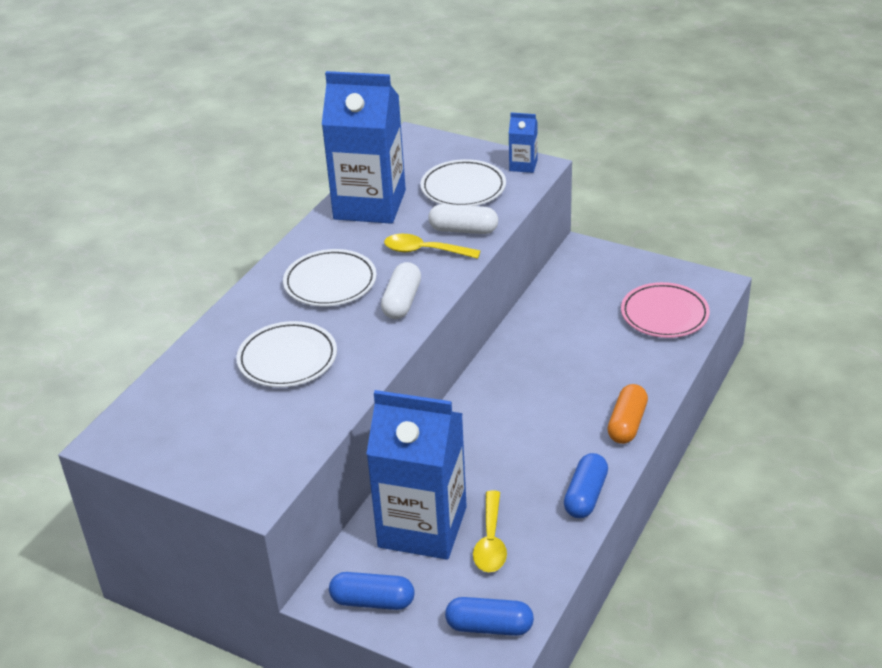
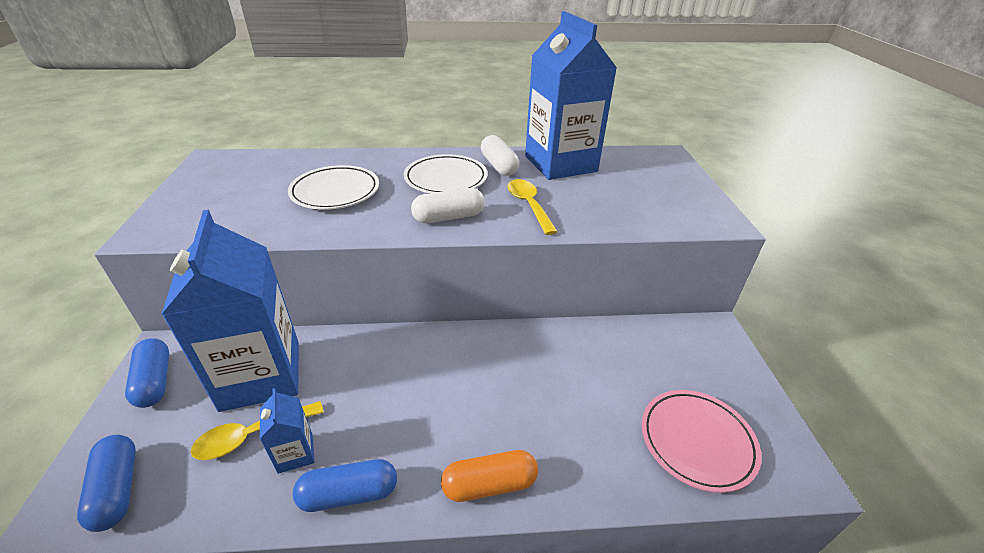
camera: 55 degrees right, 0 degrees up
white plate [421,159,506,206] -> none
white capsule [428,204,498,234] -> white capsule moved to [481,135,519,176]
blue carton [509,113,538,173] -> blue carton moved to [260,388,315,474]

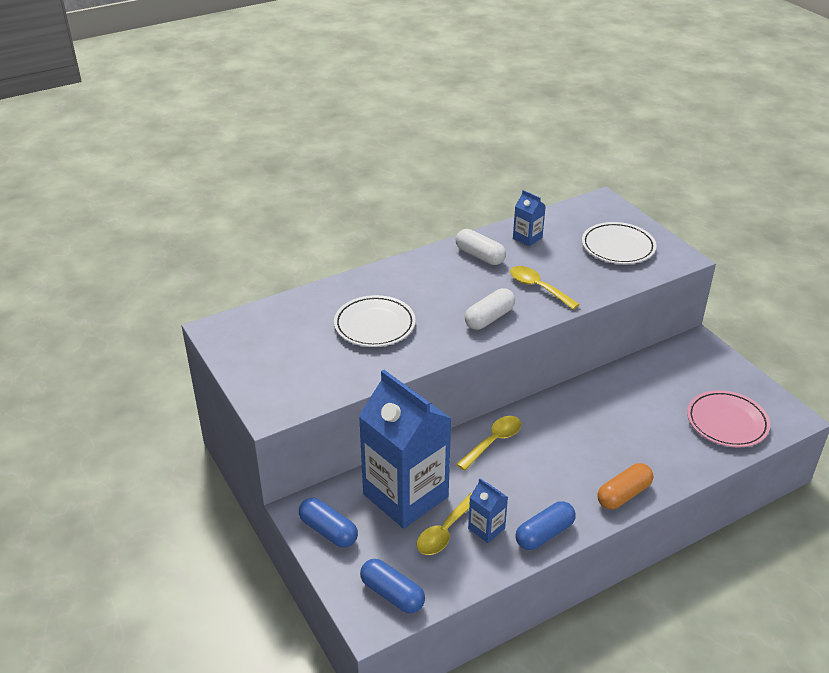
camera: 25 degrees left, 0 degrees up
white plate [404,154,488,193] -> white plate moved to [582,222,656,264]
blue carton [525,11,617,180] -> blue carton [513,190,546,247], size x0.42
none -> yellow spoon [456,416,521,471]

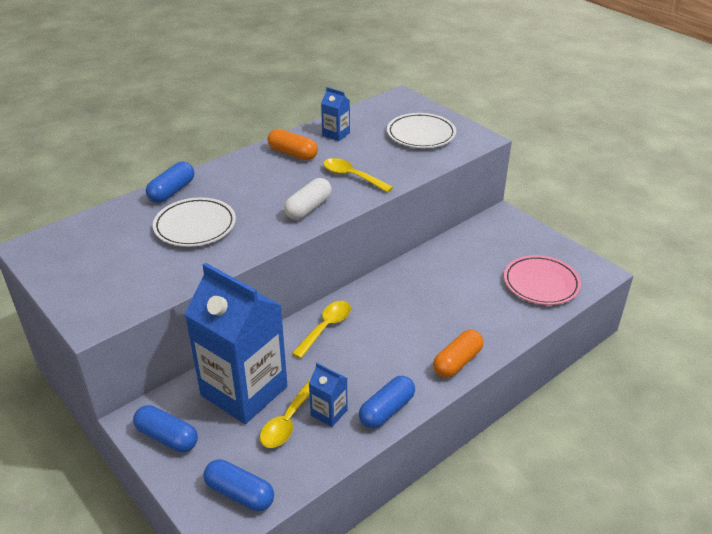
camera: 10 degrees left, 0 degrees up
white capsule [456,229,506,265] -> orange capsule [268,129,318,160]
none -> blue capsule [146,162,194,203]

